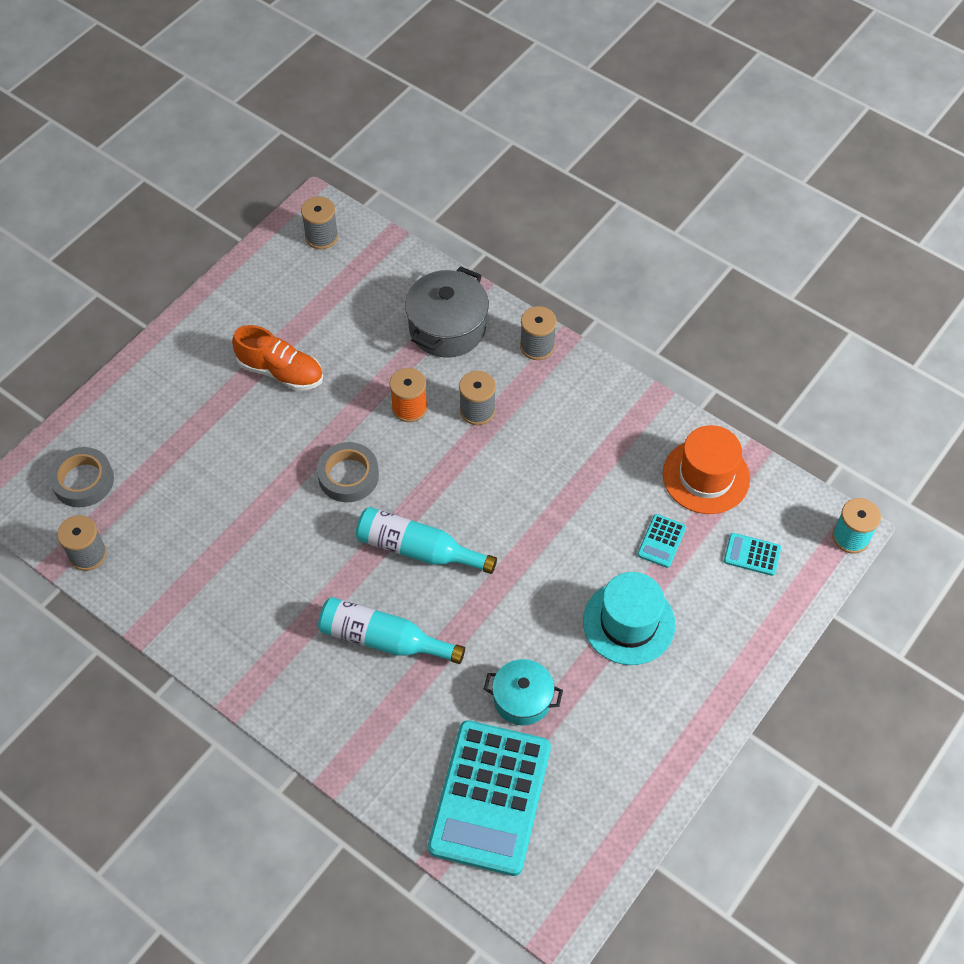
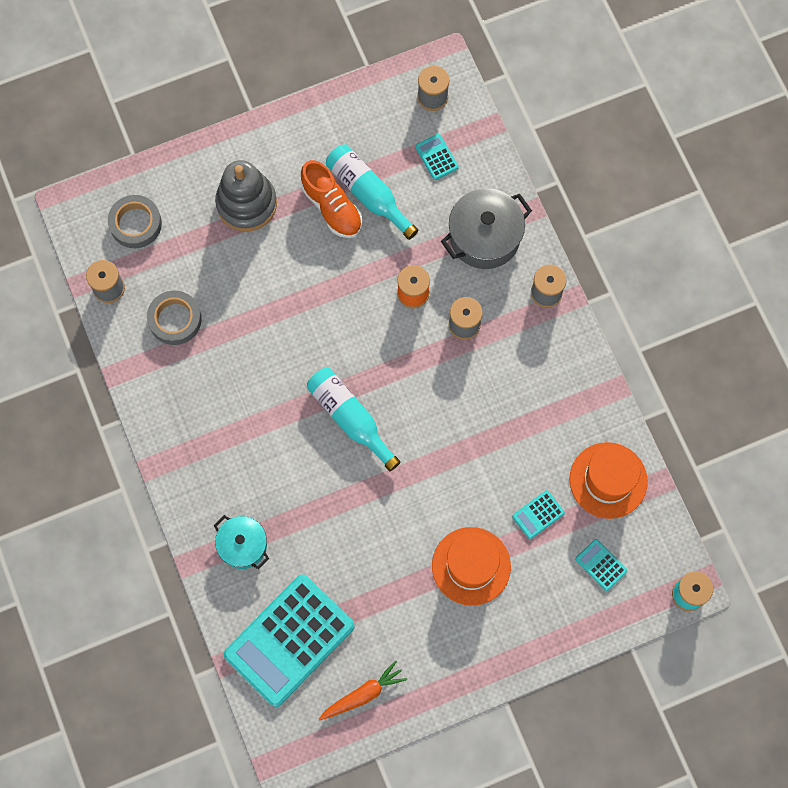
camera: 30 degrees right, 15 degrees up
grey tape [317,442,379,502] -> grey tape moved to [147,291,202,345]
turquoise bottle [318,597,465,664] -> turquoise bottle moved to [326,144,418,240]
turquoise pot [484,659,563,725] -> turquoise pot moved to [213,515,269,569]
turquoise hat [583,572,675,665] -> orange hat [432,527,511,606]
none -> grey stacking toy [215,160,277,232]
none -> orange carrot [319,660,407,721]
none -> turquoise calculator [415,134,459,180]

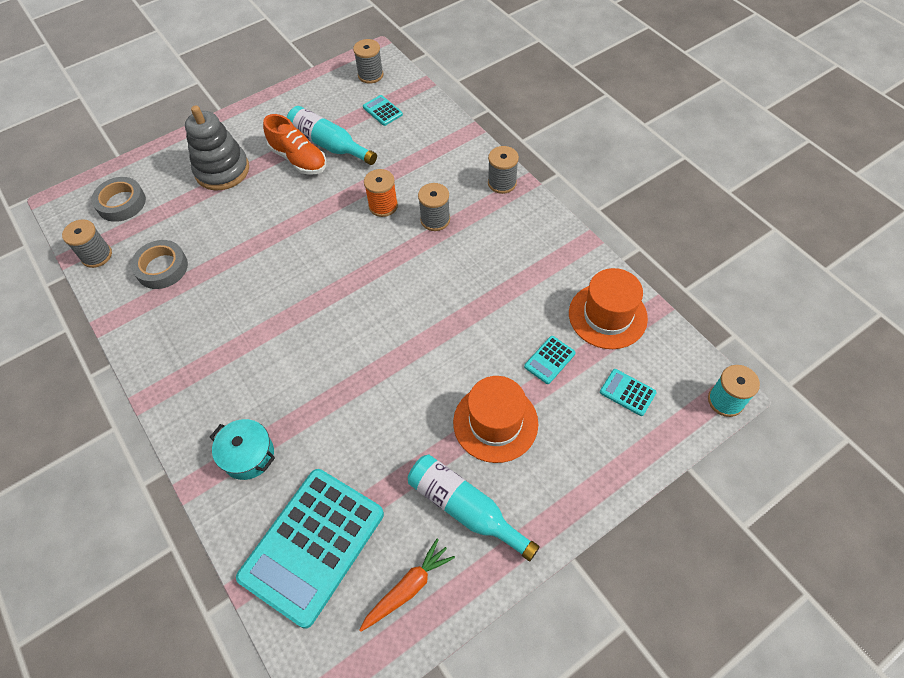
camera: 10 degrees left, 15 degrees down
turquoise bottle [307,368,400,471] -> turquoise bottle moved to [408,455,540,562]
grey pot [441,188,532,269] -> none

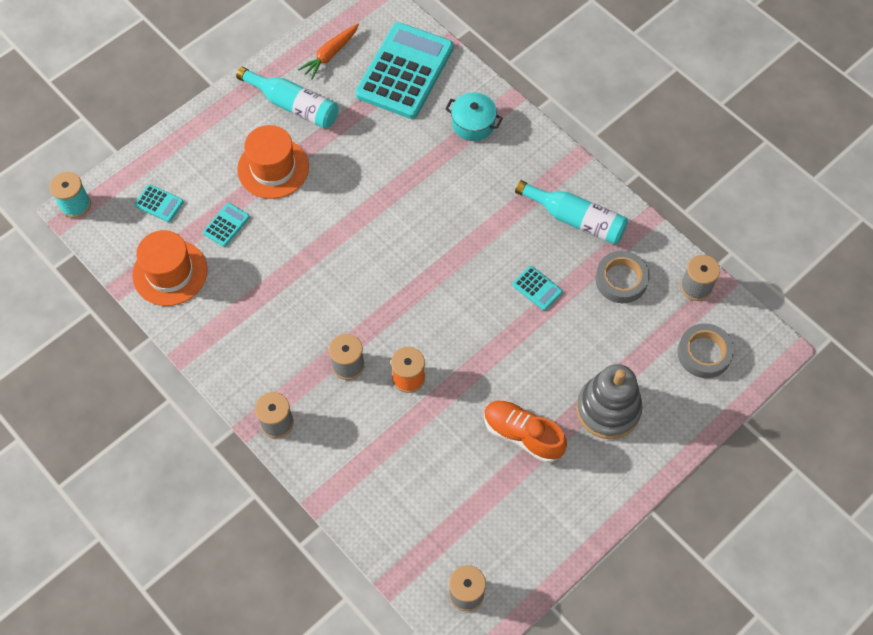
camera: 170 degrees right, 5 degrees up
turquoise bottle [287,106,377,165] -> turquoise bottle moved to [515,180,628,245]
turquoise calculator [363,95,403,126] -> turquoise calculator moved to [513,266,562,310]

